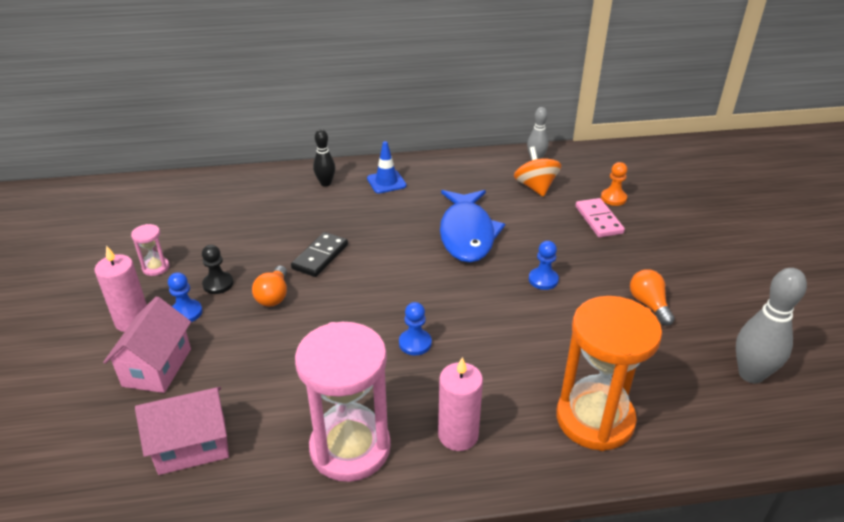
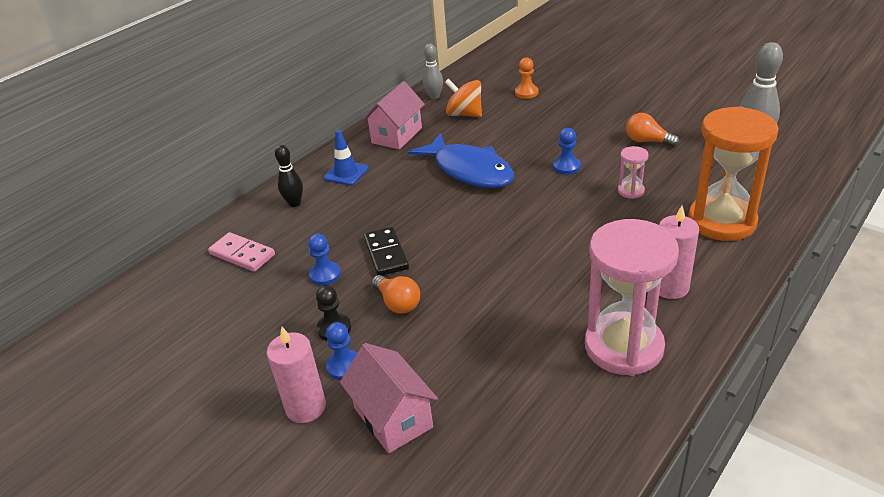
camera: 40 degrees left, 0 degrees up
pink hourglass [131,224,170,276] -> pink hourglass moved to [618,146,648,199]
pink house [135,387,229,475] -> pink house moved to [362,81,425,150]
blue pawn [399,302,432,355] -> blue pawn moved to [308,234,341,286]
pink domino [575,198,625,237] -> pink domino moved to [208,232,275,272]

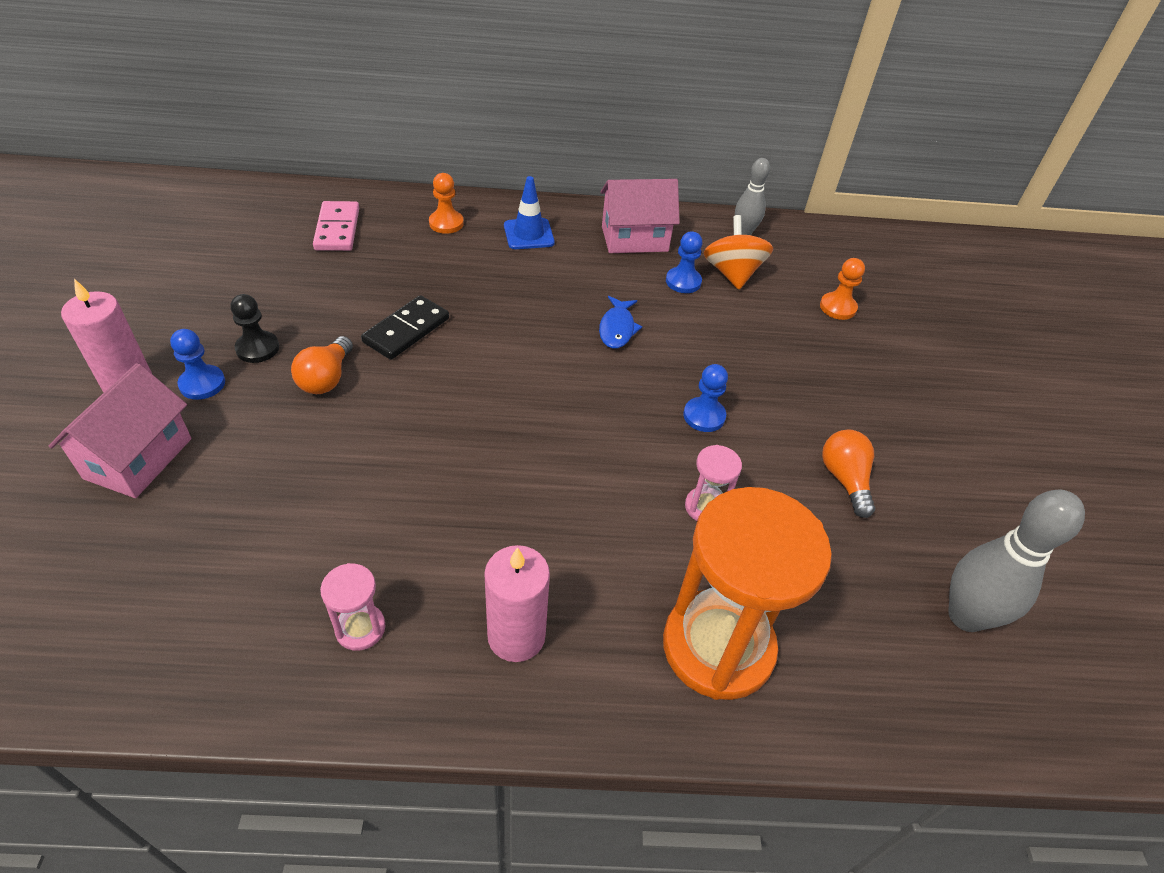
camera: 45 degrees right, 10 degrees up
black bowling pin [275,145,303,207] -> orange pawn [429,173,464,234]
blue pawn [308,234,341,286] -> blue pawn moved to [666,231,703,293]
blue fish [408,133,514,188] -> blue fish [599,296,642,348], size x0.46
pink hourglass [585,219,679,376] -> pink hourglass [320,563,386,651], size x0.43

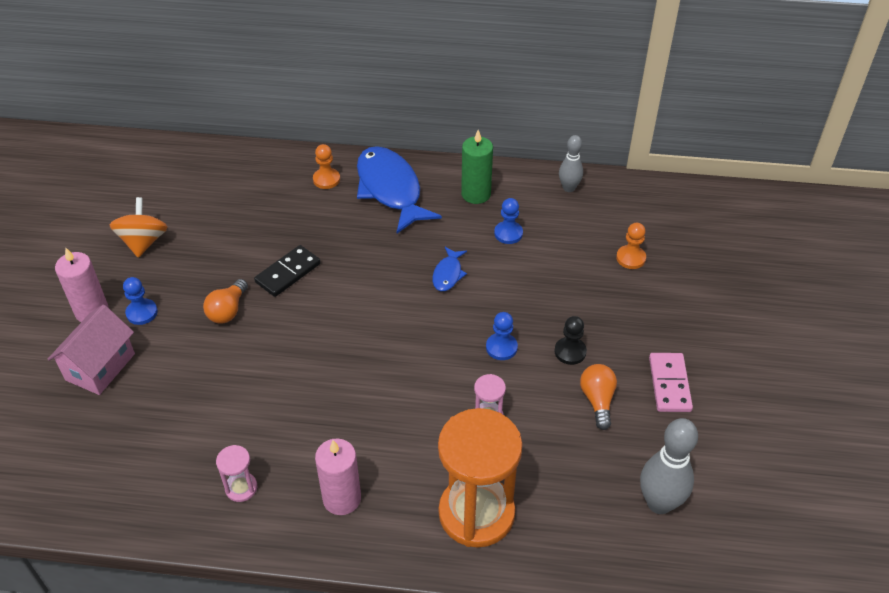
camera: 10 degrees right, 0 degrees up
black pawn [231,294,279,363] -> black pawn moved to [555,316,587,365]
pink domino [313,201,359,251] -> pink domino moved to [649,353,693,412]
blue traffic cone [504,176,555,249] -> blue fish [357,146,442,233]
pink house [600,179,680,253] -> green candle [461,130,493,204]
orange spinning top [704,215,773,290] -> orange spinning top moved to [109,197,168,258]

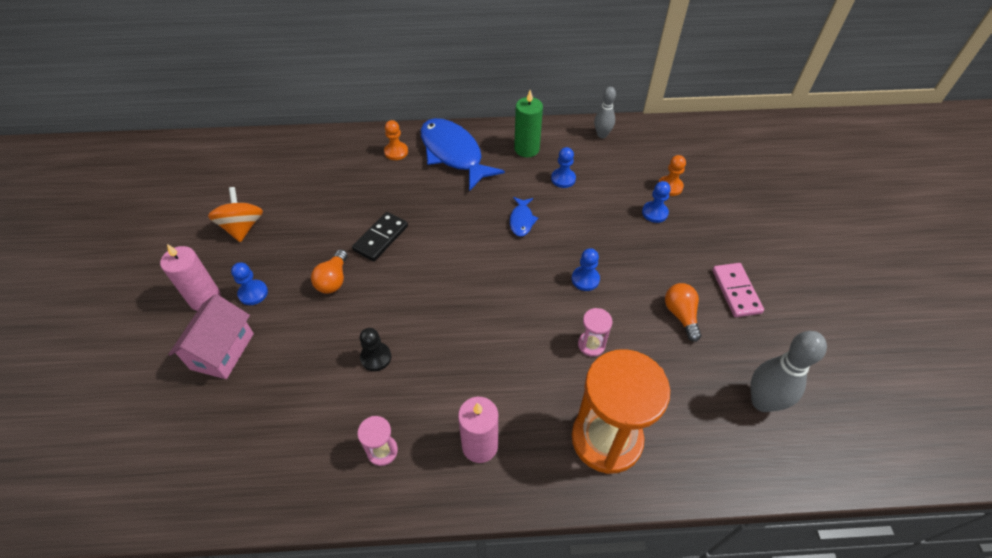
camera: 10 degrees left, 5 degrees up
black pawn [555,316,587,365] -> black pawn moved to [360,328,391,371]
none -> blue pawn [642,181,671,223]

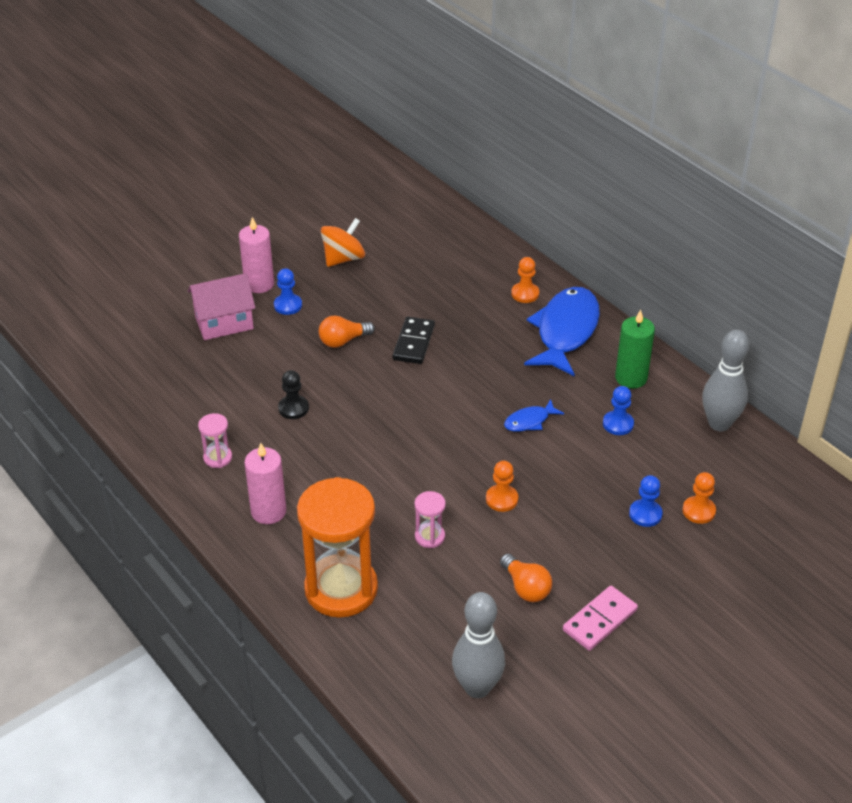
camera: 55 degrees right, 10 degrees down
black domino [352,212,408,261] -> black domino turned 75 degrees counterclockwise [392,317,435,364]
blue pawn [572,248,600,291] -> orange pawn [486,461,519,512]
grey bowling pin [594,87,616,138] -> grey bowling pin [702,330,749,431], size x1.62
orange light bulb [665,283,701,342] -> orange light bulb turned 105 degrees clockwise [500,554,552,602]

